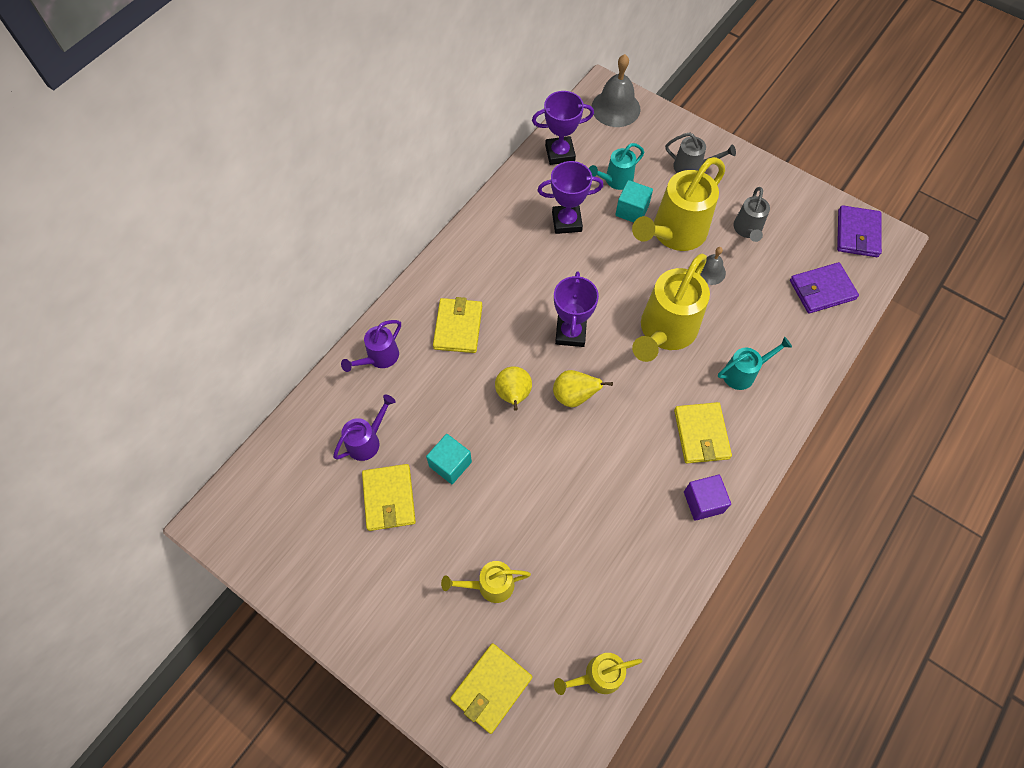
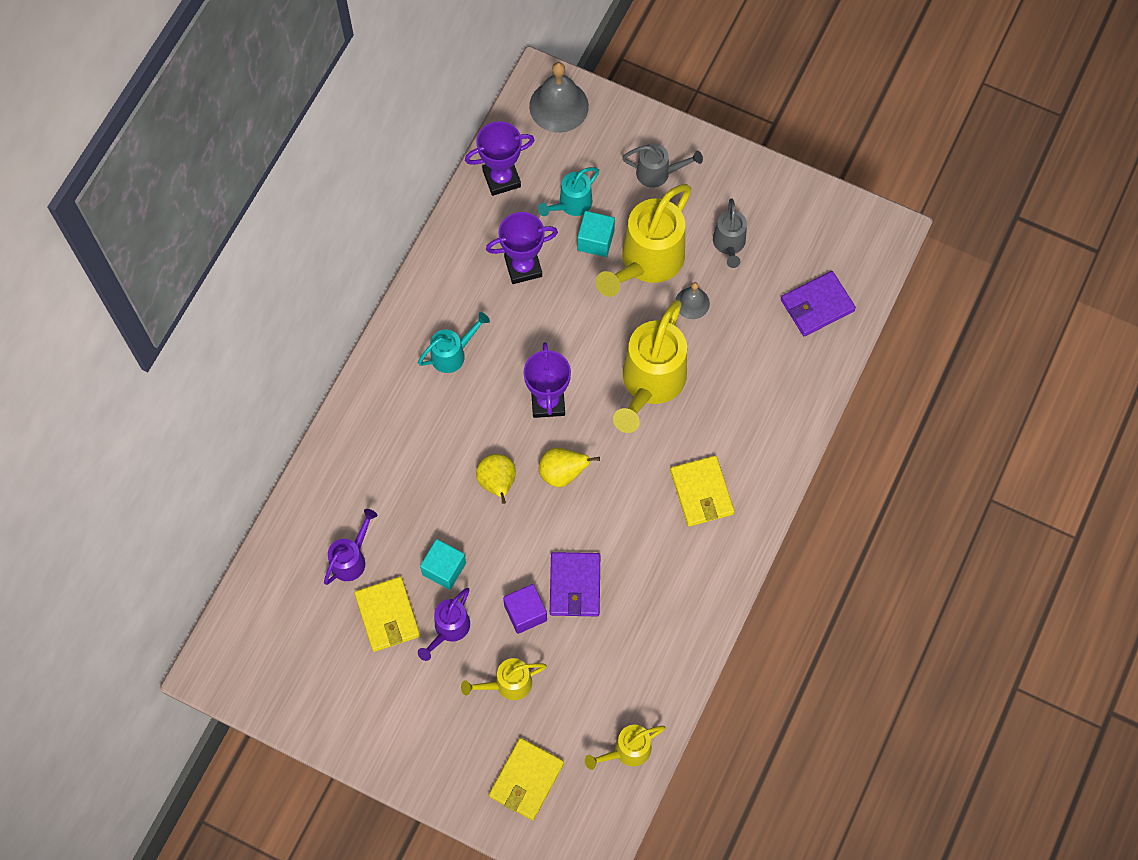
camera: 10 degrees left, 5 degrees up
purple watering can [341,320,401,372] -> purple watering can moved to [418,588,470,661]
yellow wallet [433,297,482,353] -> none
purple cube [684,475,731,521] -> purple cube moved to [503,584,547,634]
turquoise watering can [718,337,792,390] -> turquoise watering can moved to [418,312,490,373]
purple wallet [837,205,882,257] -> purple wallet moved to [550,552,600,616]

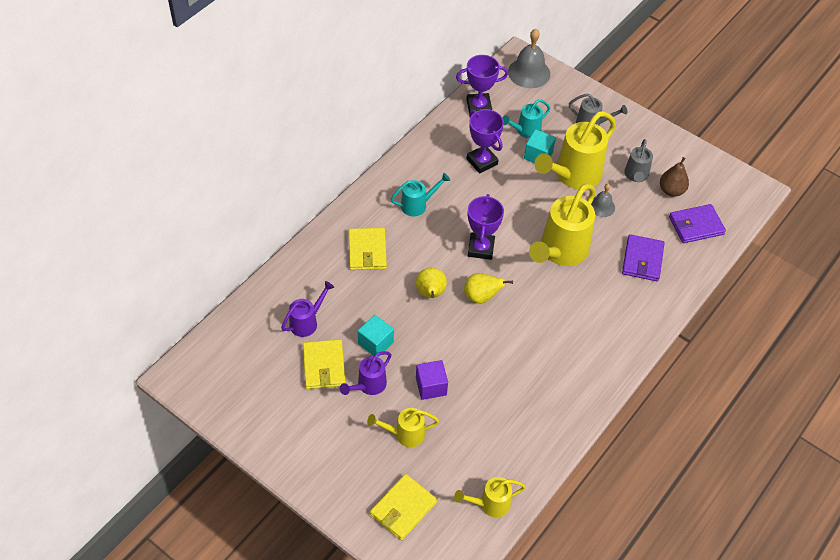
camera: 10 degrees right, 15 degrees down
purple trophy [486,212,558,284] -> purple trophy turned 60 degrees clockwise [466,109,504,173]
purple wallet [550,552,600,616] -> purple wallet moved to [622,234,665,281]
yellow wallet [670,456,735,526] -> yellow wallet moved to [348,228,387,270]
none -> brown pear [660,157,689,197]

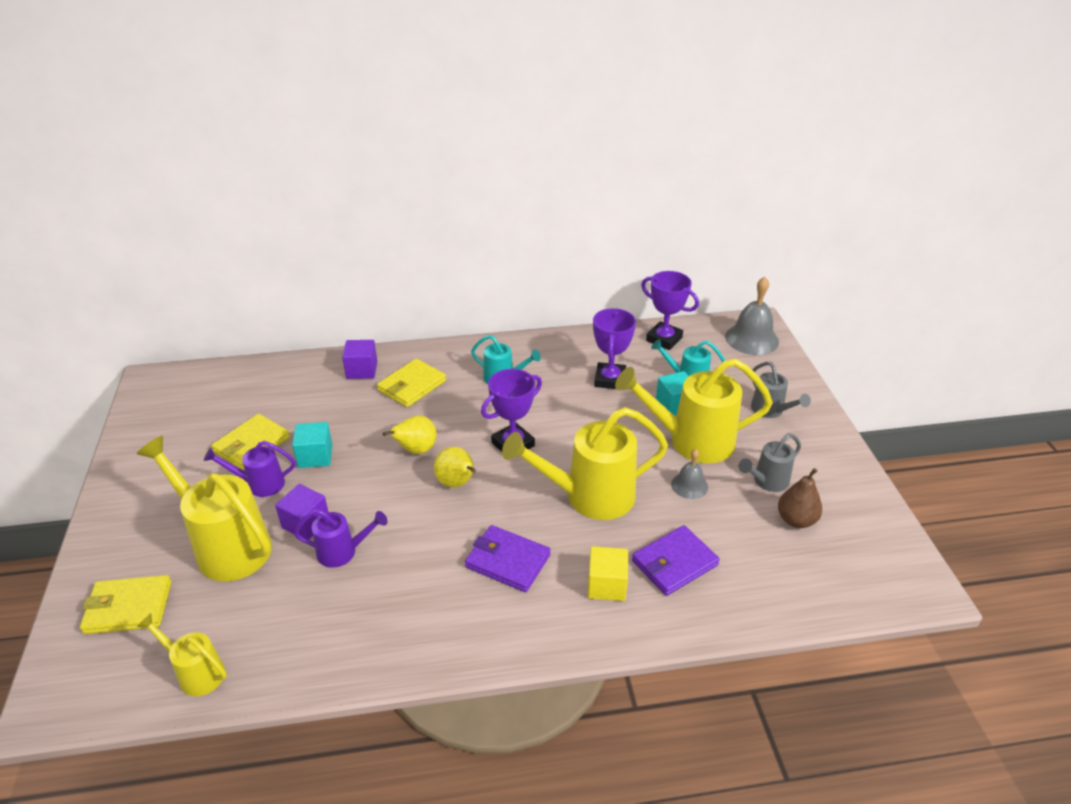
camera: 45 degrees right, 15 degrees down
purple watering can [281,281,334,337] -> purple watering can moved to [294,509,387,568]
yellow watering can [367,408,439,447] -> yellow watering can [136,436,272,581], size x1.89
purple wallet [669,204,726,243] -> purple wallet moved to [465,525,551,592]
none -> purple cube [342,340,377,379]
none -> yellow cube [588,546,628,601]

